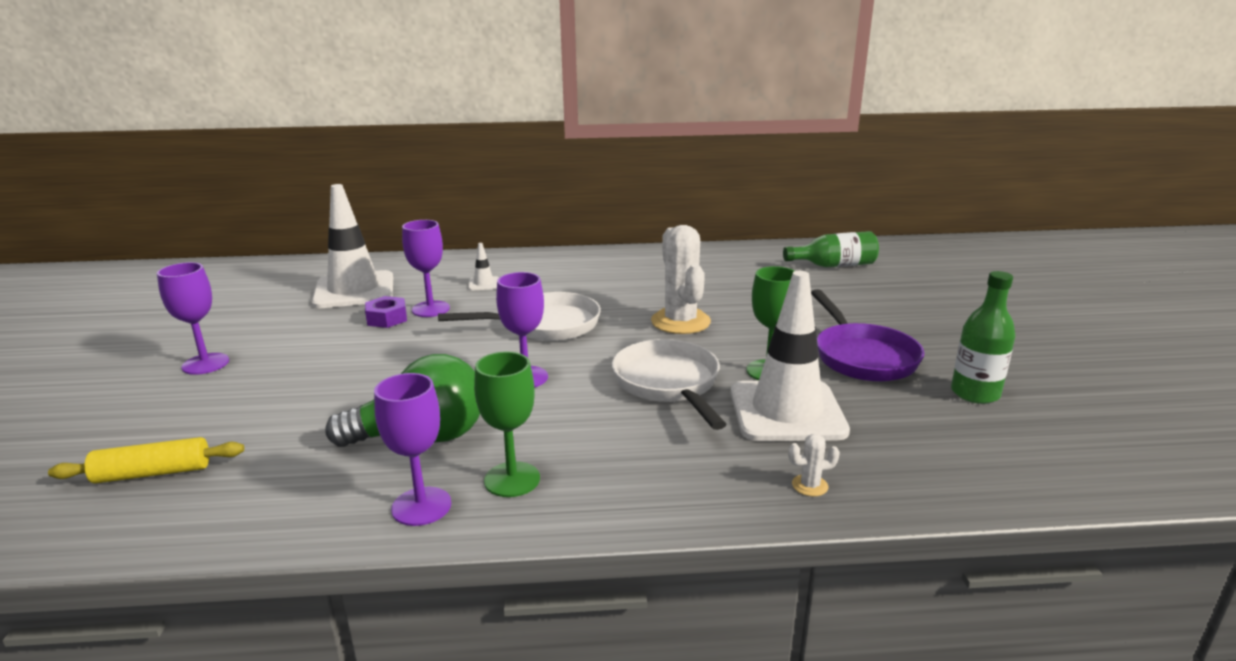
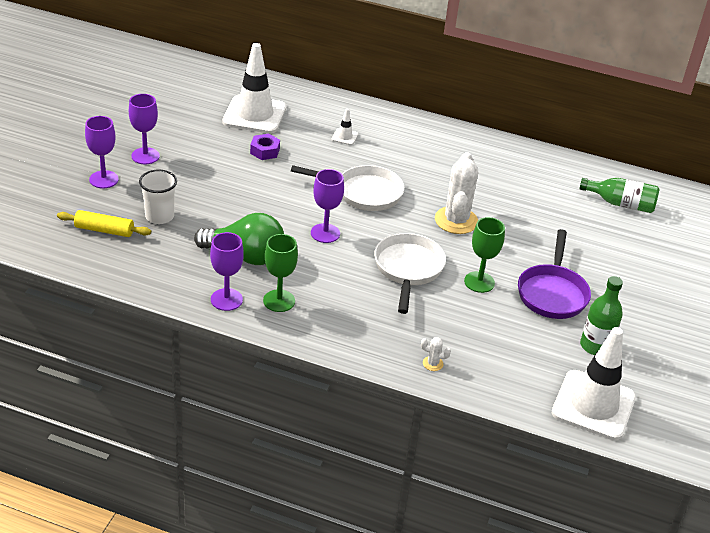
camera: 20 degrees right, 15 degrees up
purple goblet [402,220,450,317] -> purple goblet moved to [85,116,119,188]
white traffic cone [730,271,850,441] -> white traffic cone moved to [552,327,636,440]
none -> white cup [139,169,177,224]

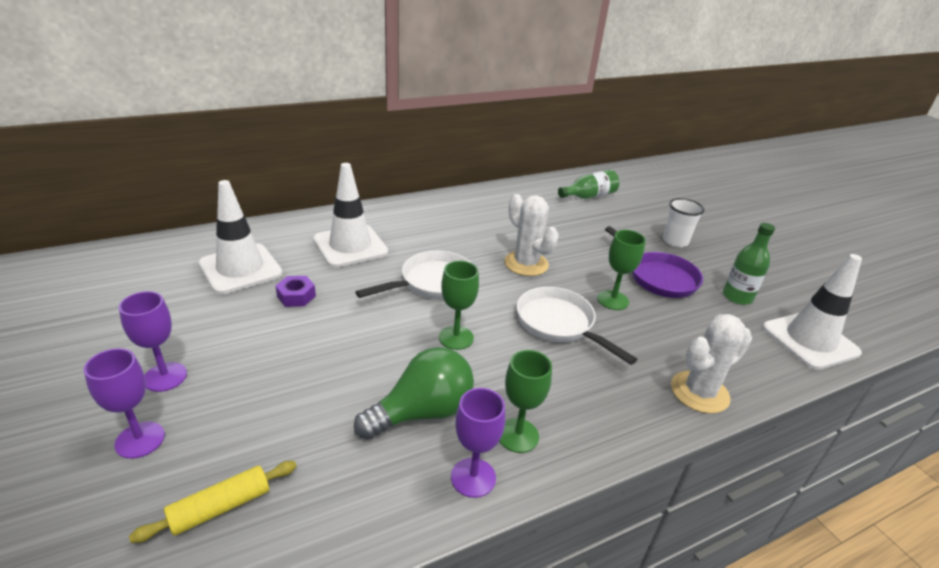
camera: 45 degrees left, 5 degrees down
white cup [139,169,177,224] -> white cup moved to [663,198,704,247]
purple goblet [311,169,344,243] -> green goblet [439,261,479,350]
white traffic cone [331,108,358,145] -> white traffic cone [313,163,388,268], size x2.45
white cactus [421,337,451,371] -> white cactus [671,314,752,414], size x2.43

